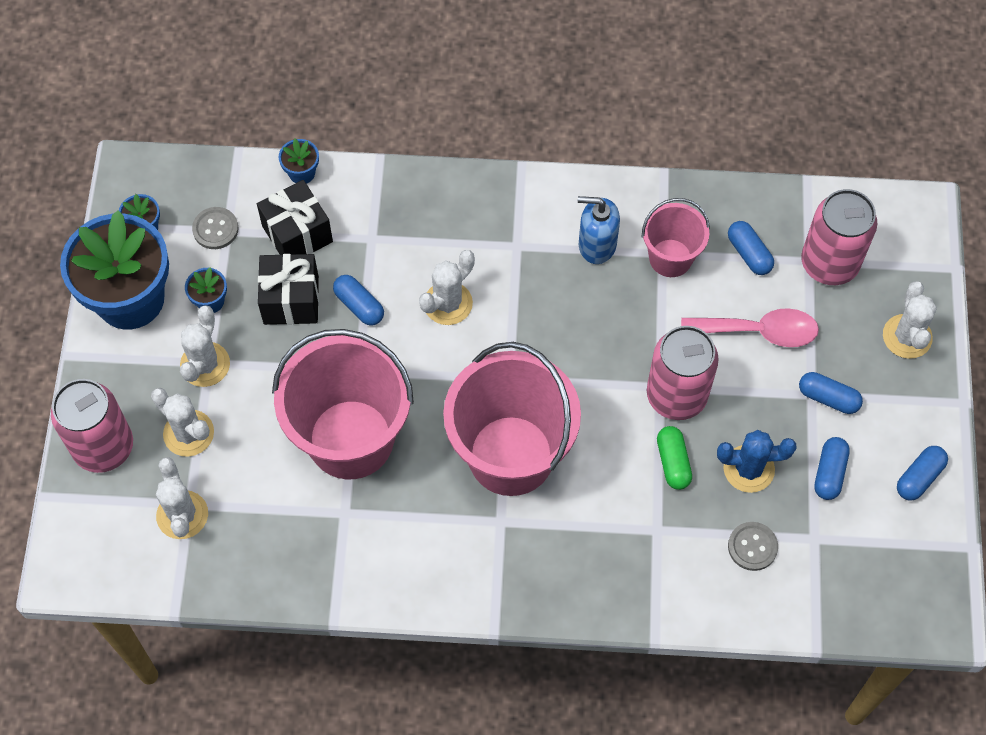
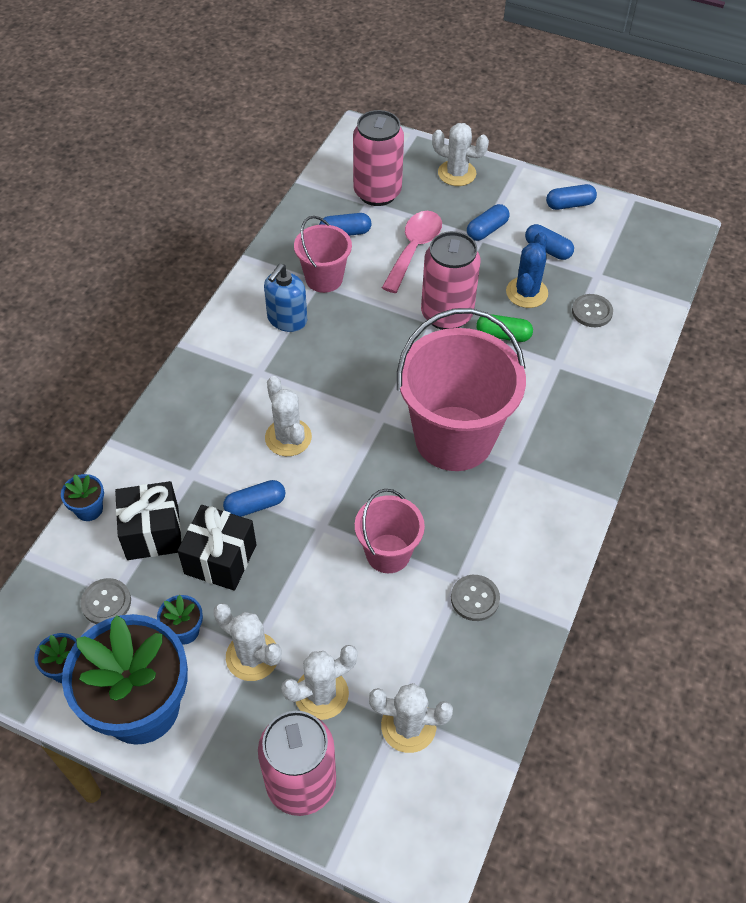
camera: 70 degrees left, 10 degrees down
pink bucket [272,329,414,479] -> pink bucket [355,489,425,573], size x0.53
blue capsule [897,446,948,500] -> blue capsule turned 75 degrees counterclockwise [546,184,597,210]
none -> grey button [451,575,500,621]

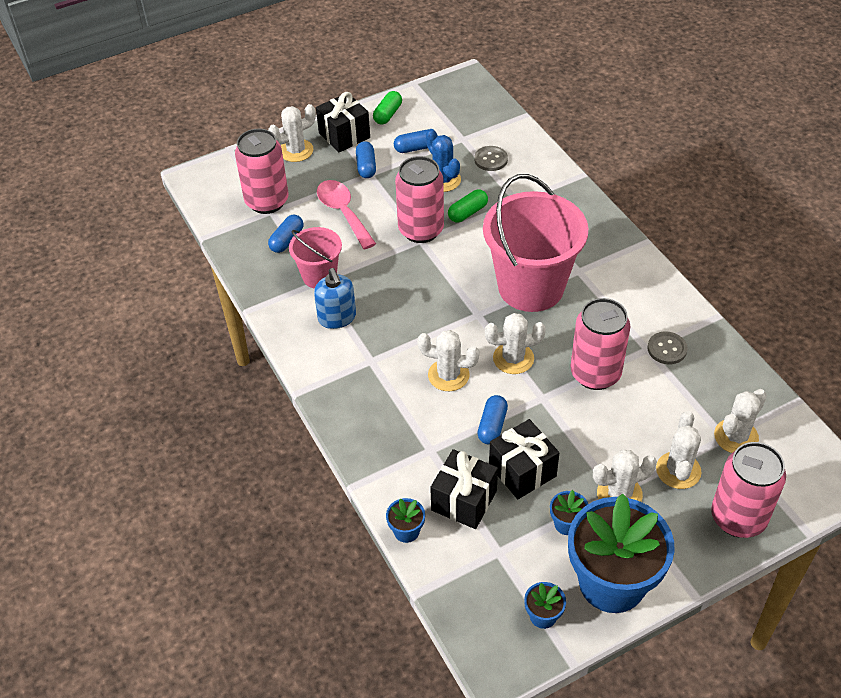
camera: 50 degrees left, 5 degrees down
grey button [80,578,131,624] -> none
pink bucket [355,489,425,573] -> pink can [570,298,630,390]
blue capsule [546,184,597,210] -> green capsule [373,91,402,125]
none -> black gift [316,92,370,152]
none -> white cactus [485,313,546,374]

